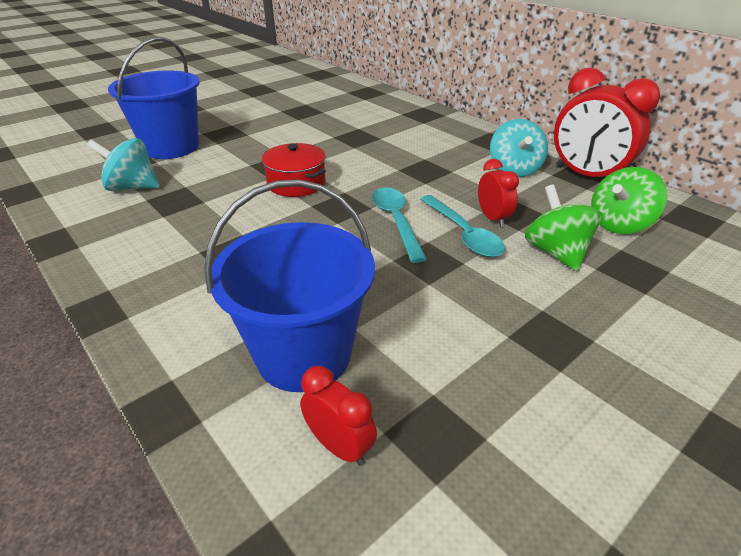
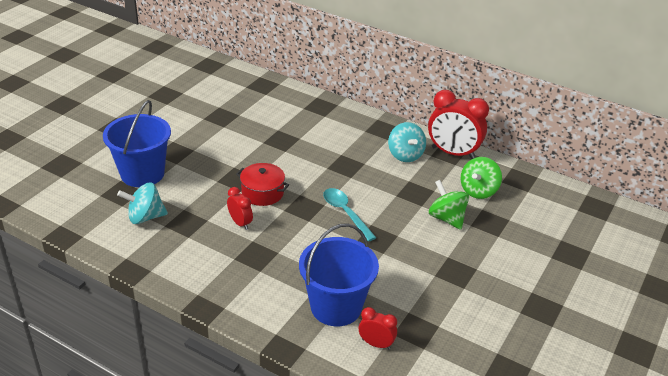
camera: 20 degrees left, 0 degrees up
turquoise spoon [420,195,505,257] -> none
red clock [478,159,519,227] -> red clock moved to [227,187,253,230]

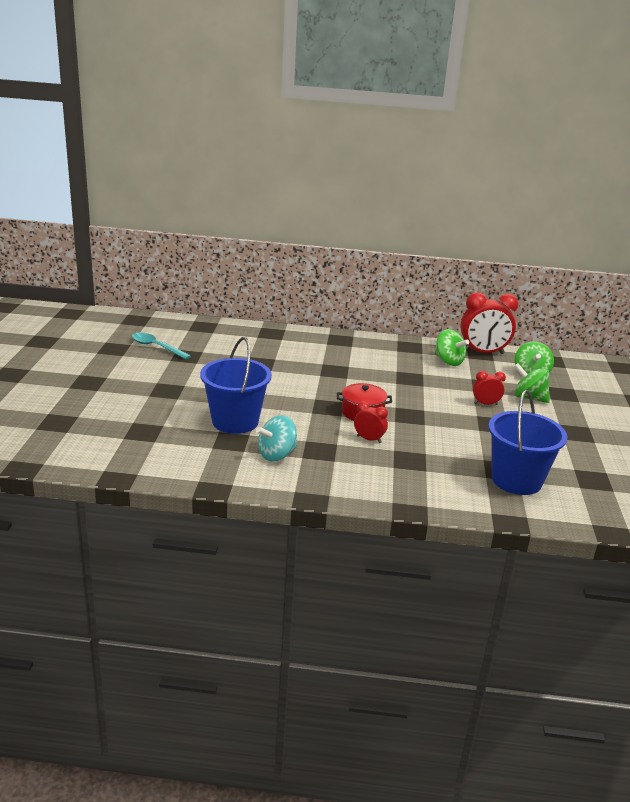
camera: 25 degrees left, 10 degrees down
turquoise spoon [323,188,376,242] -> turquoise spoon moved to [131,333,191,359]
red clock [359,307,397,349] -> red clock moved to [473,371,506,405]
turquoise spinning top [388,122,426,162] -> green spinning top [435,329,469,366]

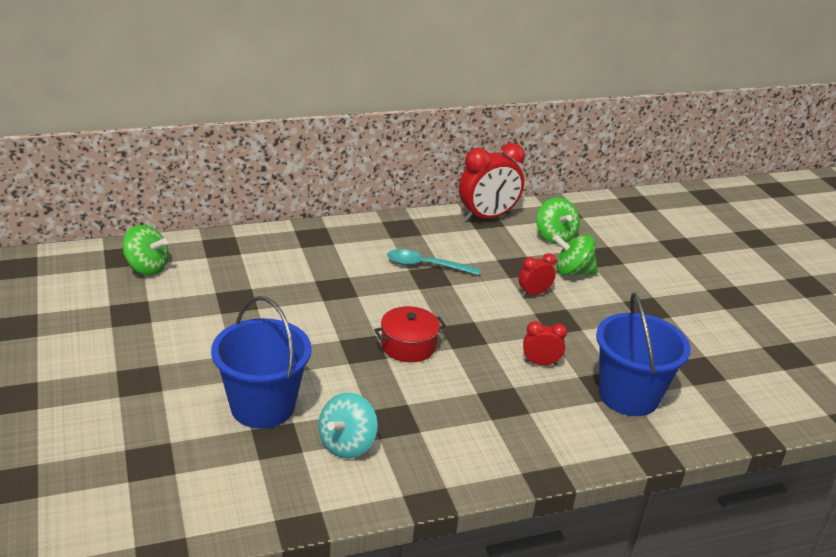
camera: 25 degrees left, 5 degrees up
turquoise spoon [131,333,191,359] -> turquoise spoon moved to [387,249,480,275]
red clock [354,401,388,443] -> red clock moved to [523,321,567,365]
green spinning top [435,329,469,366] -> green spinning top moved to [123,225,169,275]

